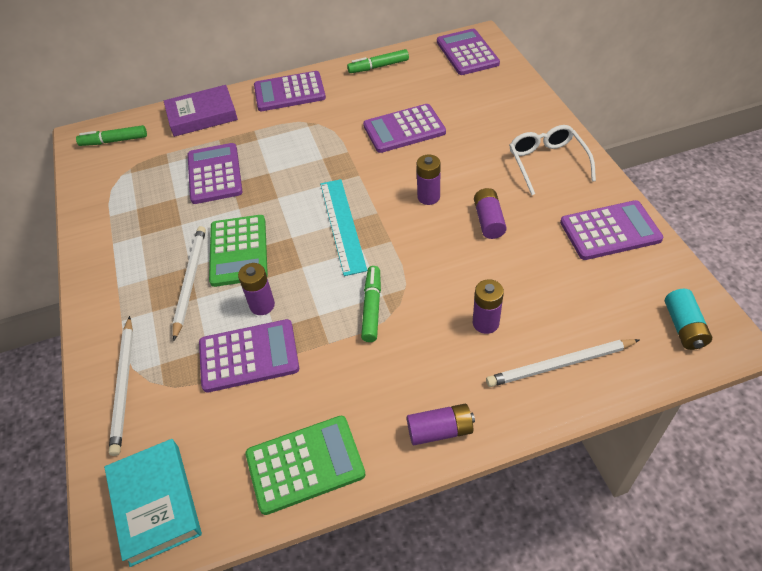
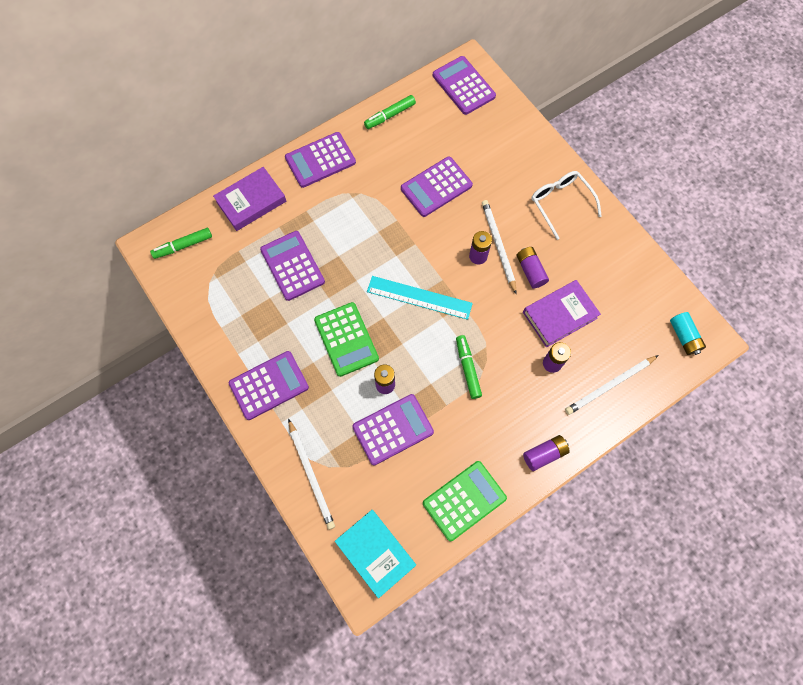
camera: 20 degrees left, 20 degrees up
white pencil [173,226,206,341] -> white pencil moved to [482,200,517,294]
turquoise ruler [320,179,367,276] -> turquoise ruler turned 45 degrees counterclockwise [367,276,473,320]
purple calculator [560,200,663,260] -> purple calculator moved to [229,351,309,420]
none -> purple book [523,280,601,347]

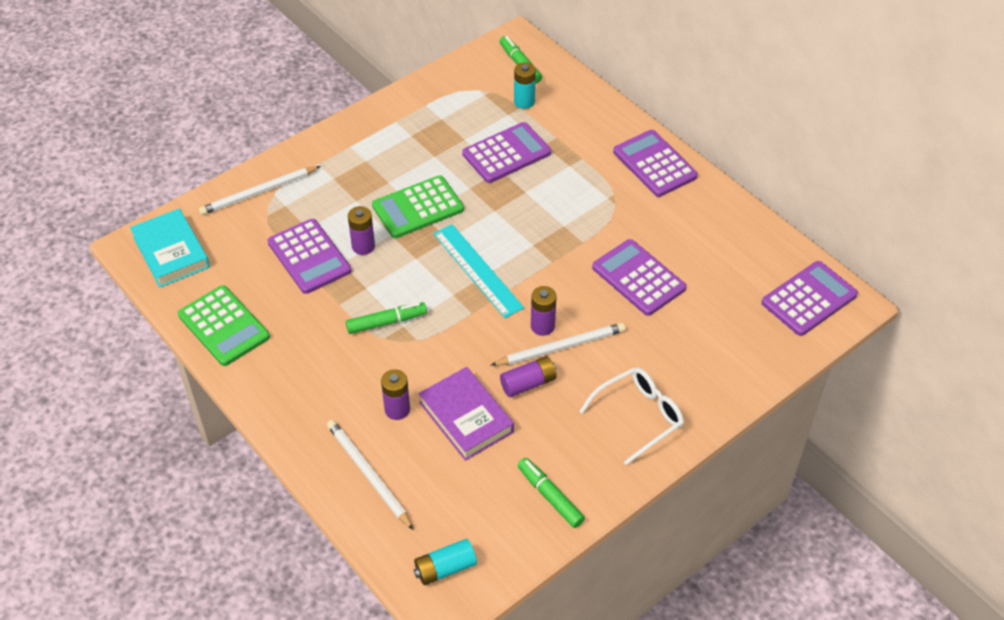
camera: 85 degrees right, 20 degrees down
purple book [213,167,286,231] -> none
purple calculator [229,351,309,420] -> none
turquoise book [335,510,416,599] -> turquoise book turned 75 degrees counterclockwise [130,209,210,287]
green marker [364,95,416,129] -> green marker moved to [518,458,585,528]
turquoise ruler [367,276,473,320] -> turquoise ruler turned 45 degrees counterclockwise [433,224,524,318]
purple battery [523,435,570,471] -> none
none -> turquoise battery [514,62,536,109]

